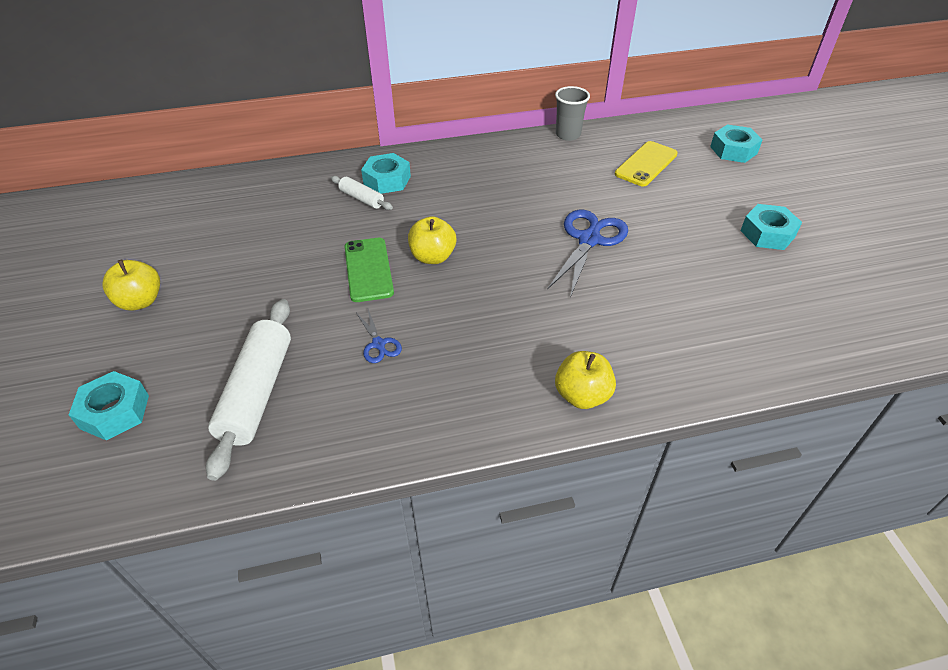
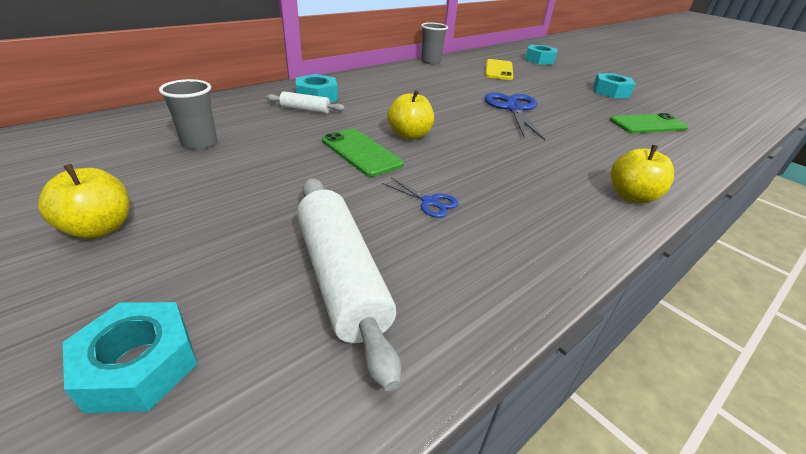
camera: 30 degrees left, 10 degrees down
none -> grey cup [159,79,217,150]
none -> green phone [610,113,689,133]

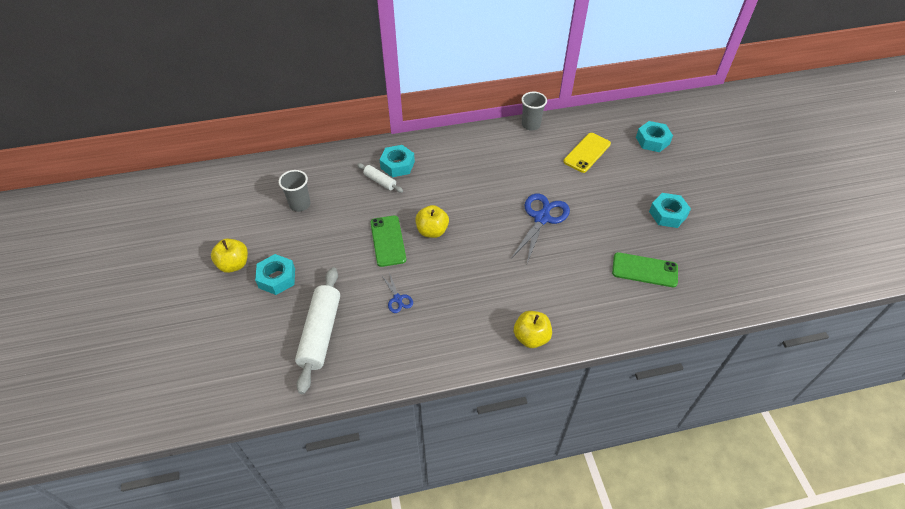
camera: 30 degrees right, 15 degrees up
turquoise nut [63,302,197,413] -> turquoise nut moved to [255,254,295,295]

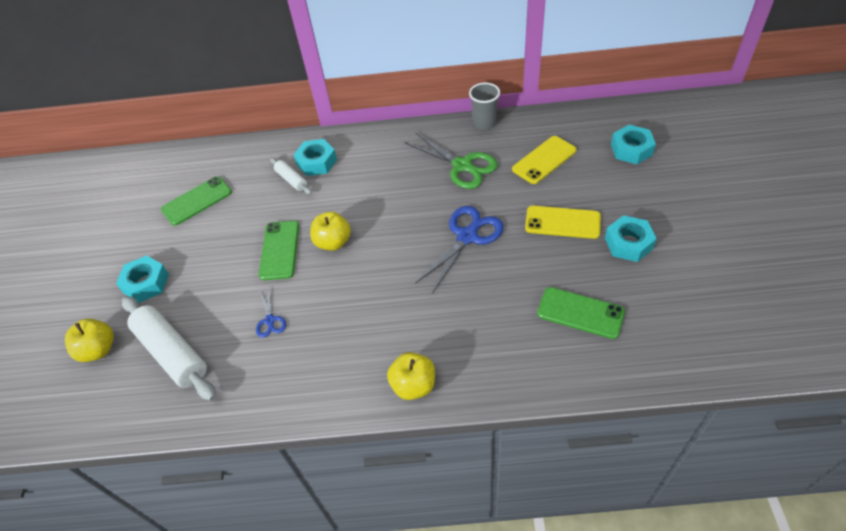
camera: 15 degrees right, 0 degrees up
yellow apple [211,239,248,273] -> yellow apple moved to [65,319,114,362]
grey cup [278,170,310,212] -> green phone [161,176,232,226]
white rolling pin [295,267,340,394] -> white rolling pin turned 60 degrees counterclockwise [122,296,216,401]
none -> green scissors [404,132,498,189]
none -> yellow phone [525,206,601,239]

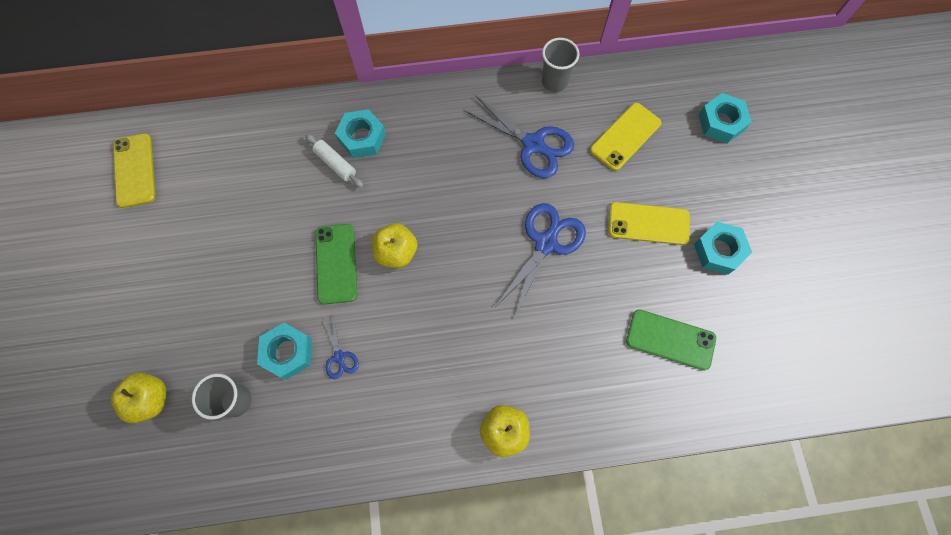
camera: 10 degrees left, 20 degrees up
turquoise nut [116,255,169,303] -> turquoise nut moved to [257,323,312,380]
white rolling pin [122,296,216,401] -> grey cup [192,374,252,420]
green phone [161,176,232,226] -> none
green scissors [404,132,498,189] -> blue scissors [463,95,574,178]
none -> yellow phone [113,133,155,208]

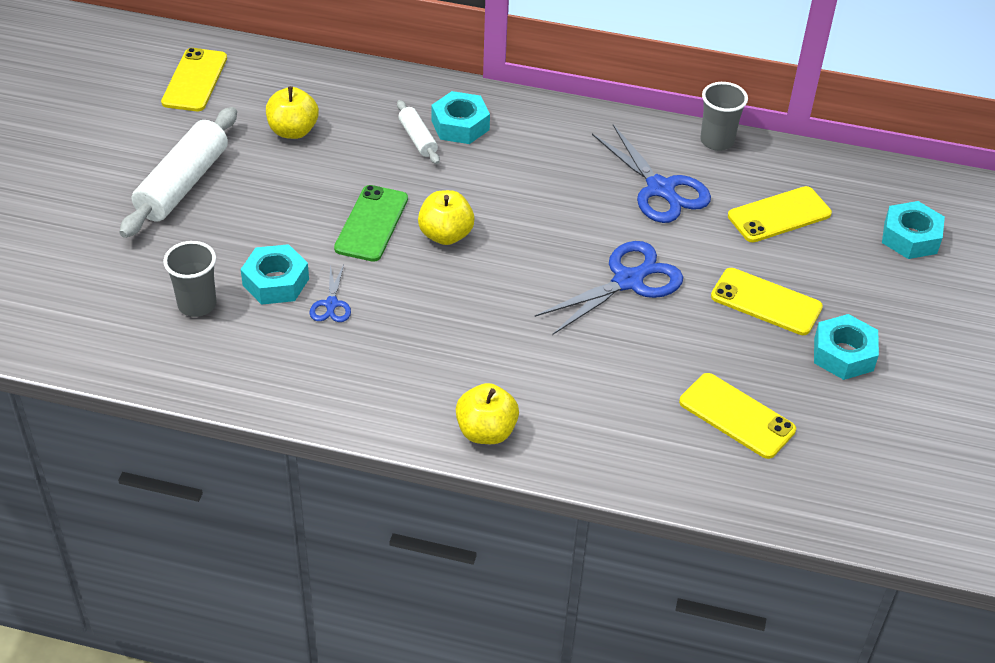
camera: 20 degrees right, 25 degrees down
yellow apple [111,372,166,423] -> yellow apple moved to [266,86,319,139]
green phone [626,309,716,370] -> yellow phone [679,373,796,459]
none -> white rolling pin [119,107,237,238]

